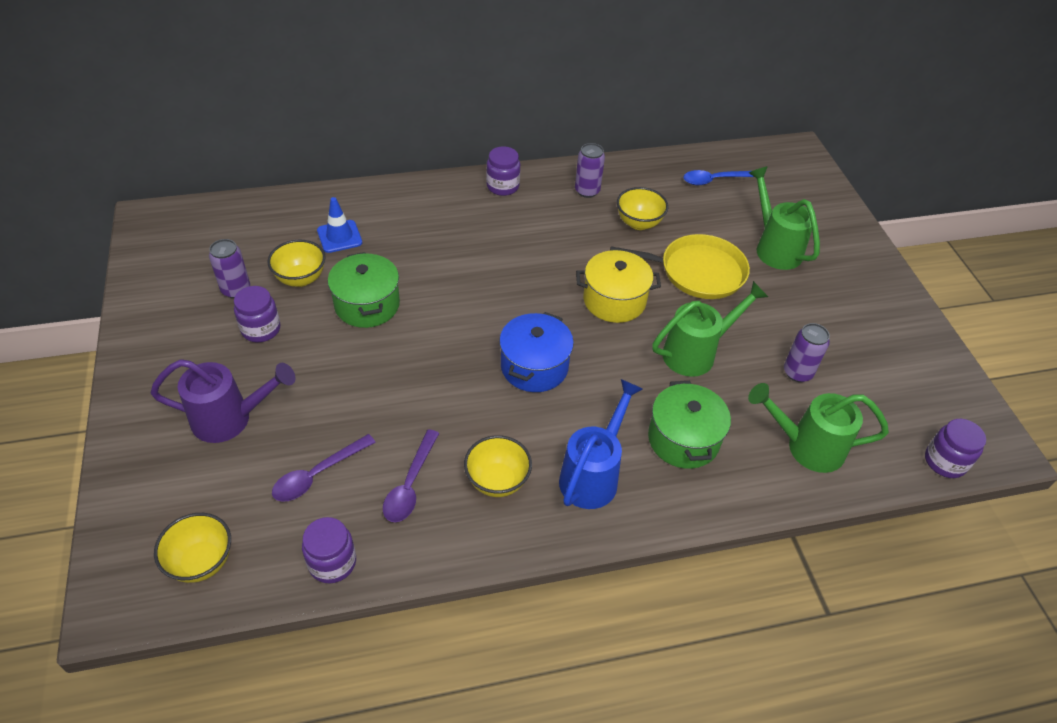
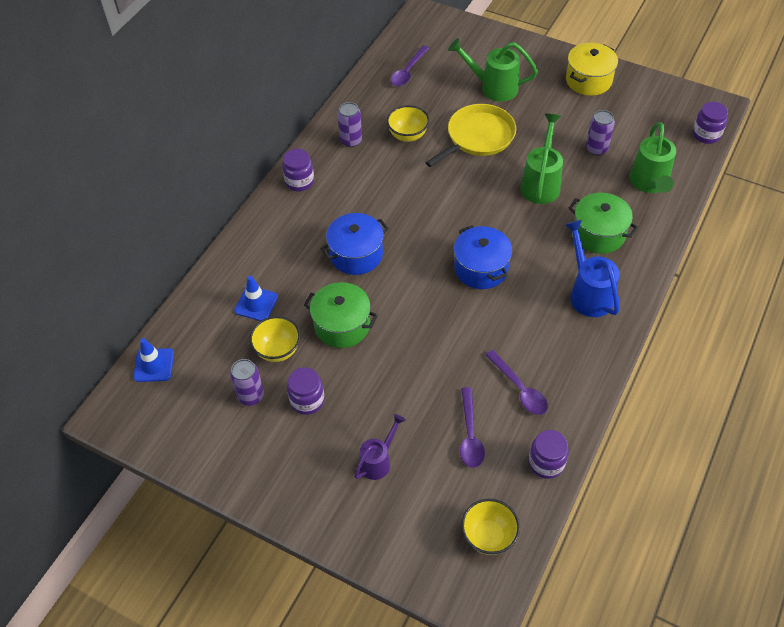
camera: 45 degrees left, 5 degrees up
purple watering can [151,359,296,443] -> purple watering can [354,414,405,480], size x0.64
yellow bowl [464,435,532,497] -> none
yellow pot [576,250,661,323] -> yellow pot moved to [566,43,618,96]
blue spoon [684,170,754,185] -> purple spoon [390,46,429,86]
green watering can [748,383,889,473] -> green watering can turned 45 degrees counterclockwise [629,122,676,193]
none -> blue traffic cone [133,338,174,382]
none -> blue pot [321,213,389,275]

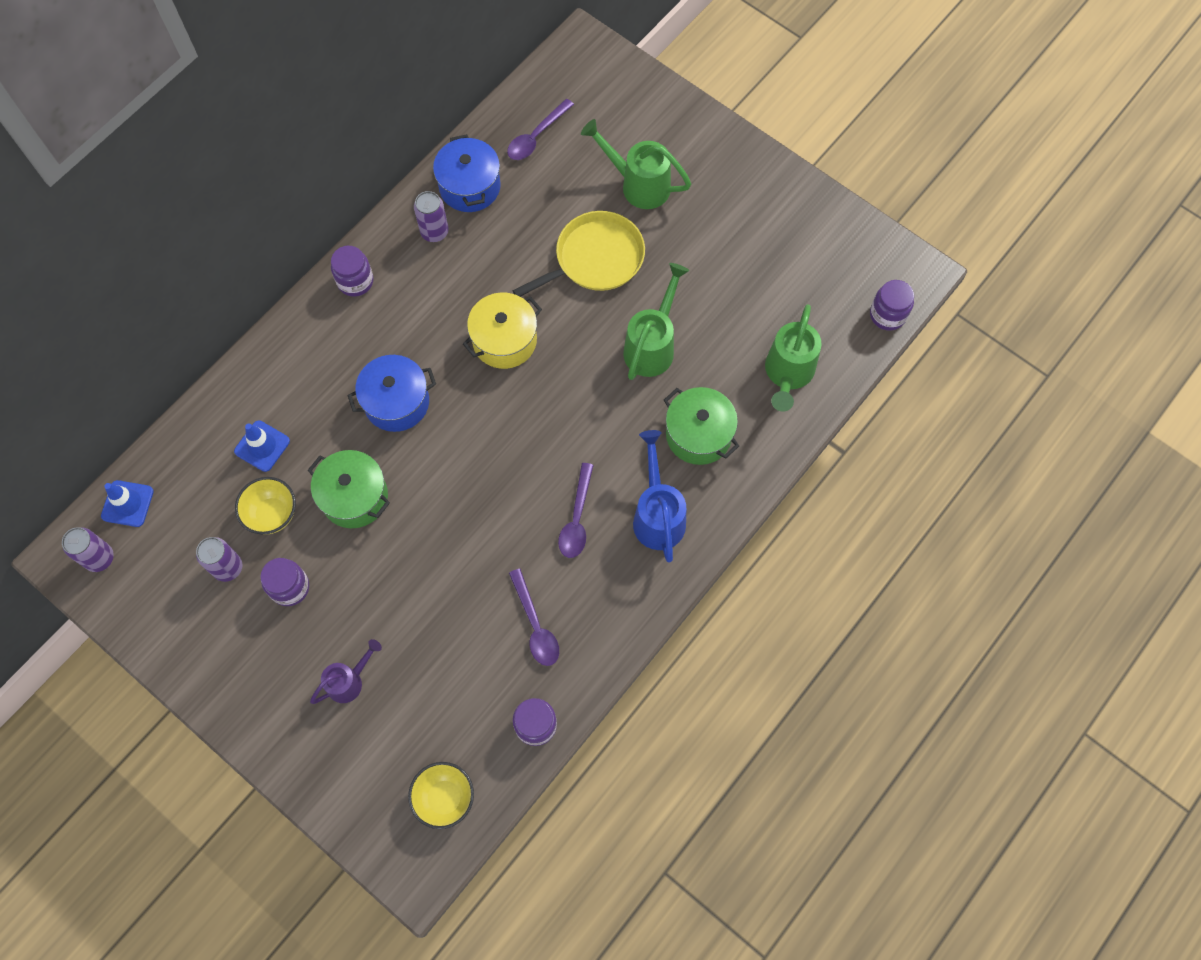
camera: 10 degrees right, 15 degrees up
yellow bowl [387,105,430,142] -> none
blue pot [454,225,512,289] -> blue pot moved to [433,134,501,212]
purple spoon [460,387,485,468] -> purple spoon moved to [558,463,594,558]
yellow pot [566,43,618,96] -> yellow pot moved to [463,293,542,369]
purple can [586,110,615,156] -> purple can moved to [62,527,114,572]

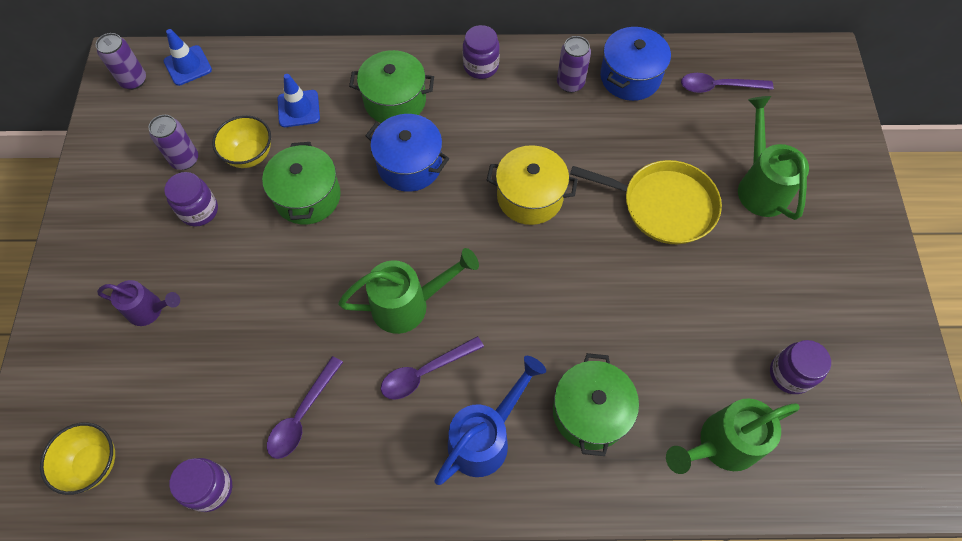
camera: 50 degrees right, 5 degrees down
green watering can [623,263,690,380] -> green watering can moved to [338,248,479,334]
purple jar [870,280,914,331] -> purple jar moved to [770,340,831,394]
none -> green pot [349,50,434,123]

